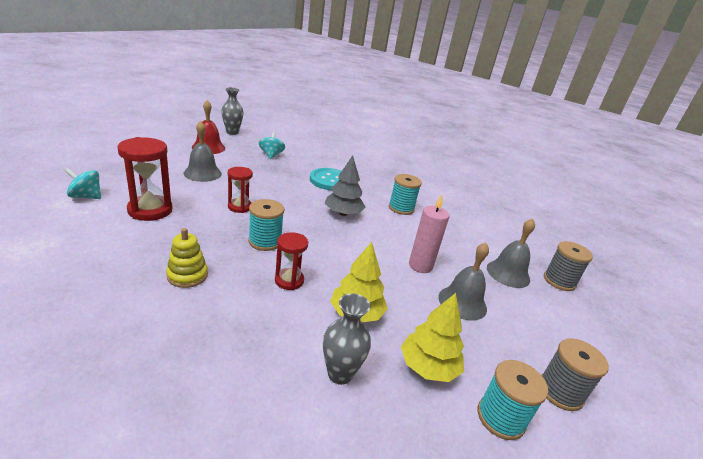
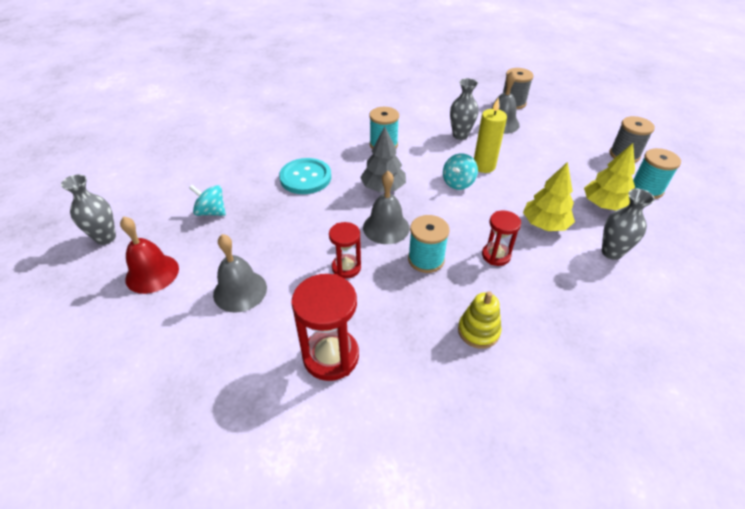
camera: 60 degrees left, 15 degrees up
turquoise spinning top [65,168,101,199] -> turquoise spinning top moved to [443,153,478,190]
pink candle [409,194,450,273] -> yellow candle [474,98,507,173]
grey bell [438,242,489,321] -> grey bell moved to [363,171,410,244]
none -> grey vase [450,78,479,140]

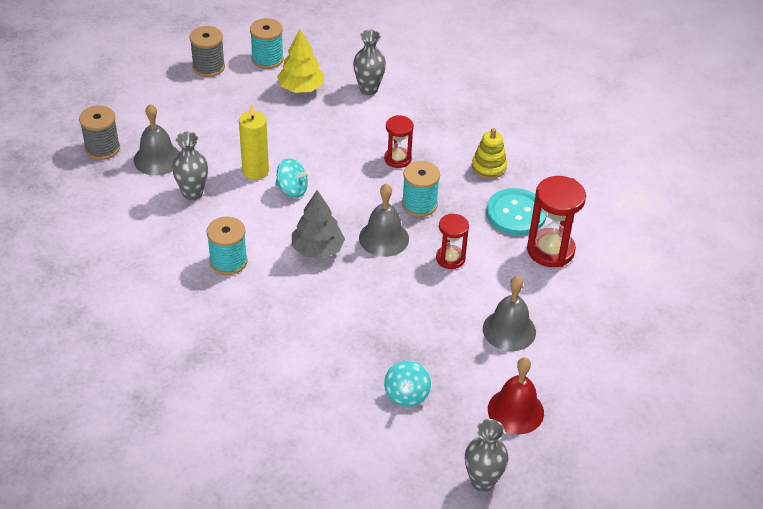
camera: 105 degrees left, 0 degrees up
turquoise button [279,158,331,194] -> turquoise button moved to [486,188,546,236]
yellow tree [523,162,575,231] -> none

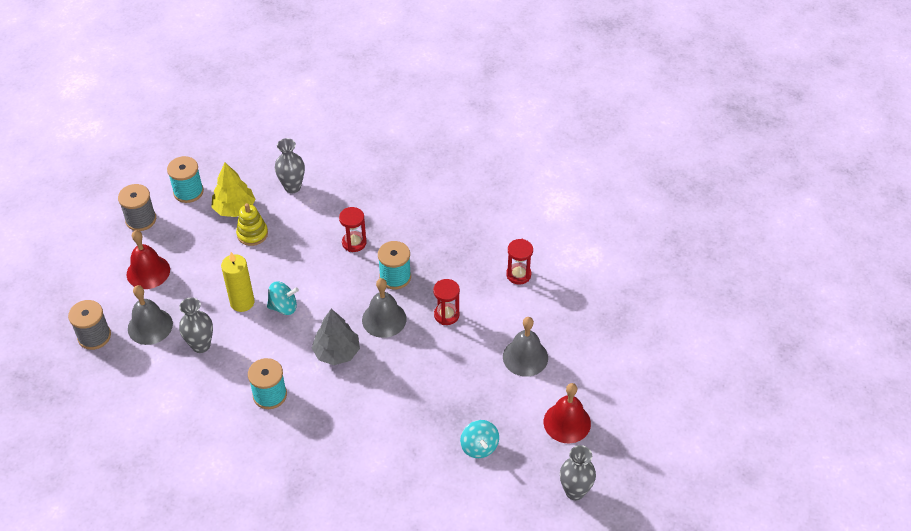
camera: 25 degrees left, 5 degrees up
yellow stacking toy [472,128,507,179] -> yellow stacking toy moved to [236,203,268,246]
turquoise button [486,188,546,236] -> none
red hourglass [527,176,586,267] -> red hourglass [506,239,533,285], size x0.61
none -> red bell [127,230,170,289]

